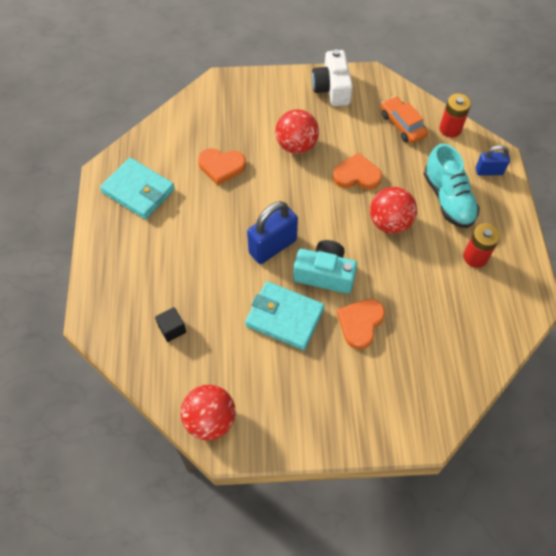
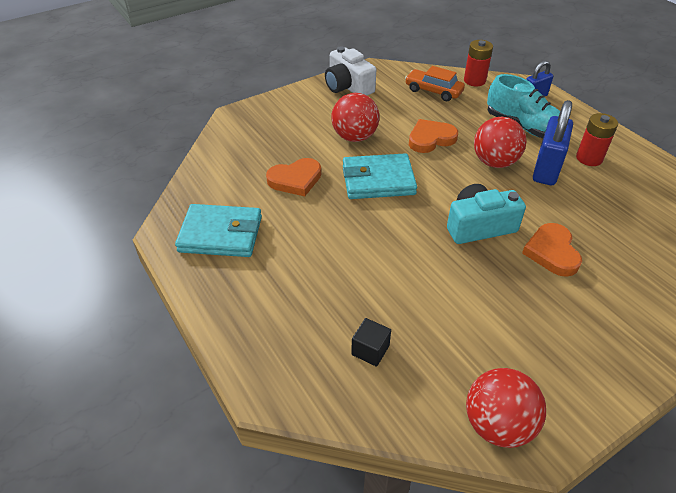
camera: 30 degrees left, 15 degrees down
turquoise wallet [245,281,325,350] -> turquoise wallet moved to [343,153,417,199]
blue padlock [247,201,298,264] -> blue padlock moved to [533,100,573,185]

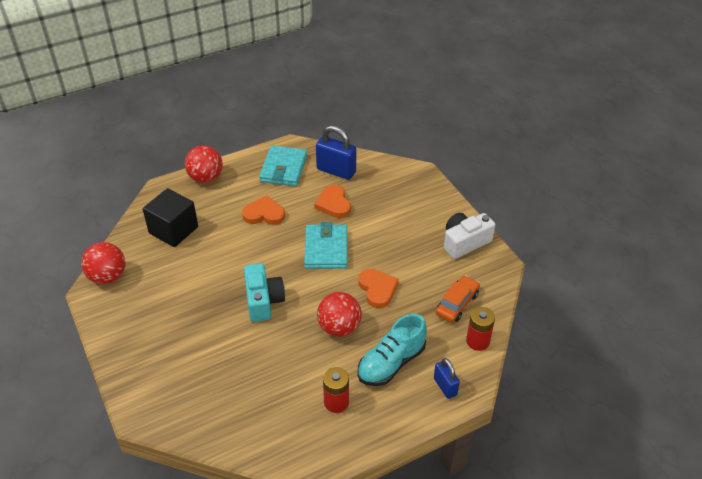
camera: 95 degrees right, 0 degrees up
red ball [331,93,379,142] -> red ball moved to [185,145,223,183]
black cube [351,318,391,367] -> black cube [143,188,198,247], size x2.09
orange heart [522,223,582,277] -> orange heart moved to [242,195,285,225]
blue padlock [533,100,573,185] -> blue padlock moved to [316,126,356,180]

